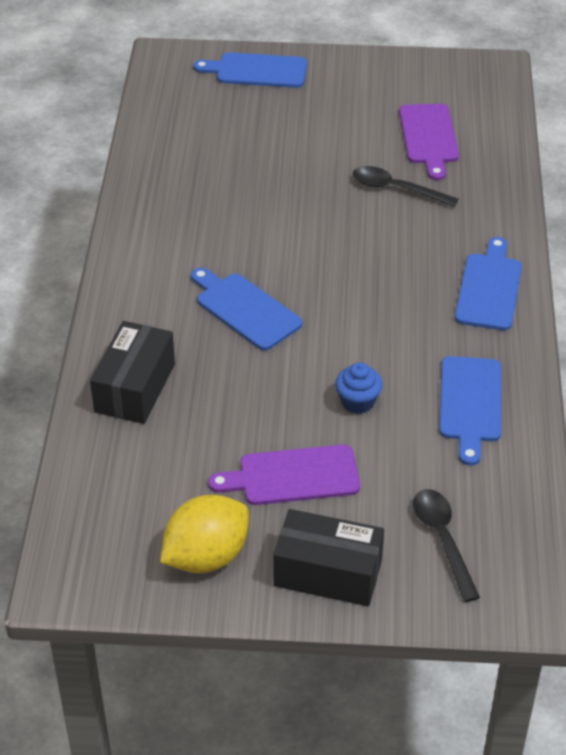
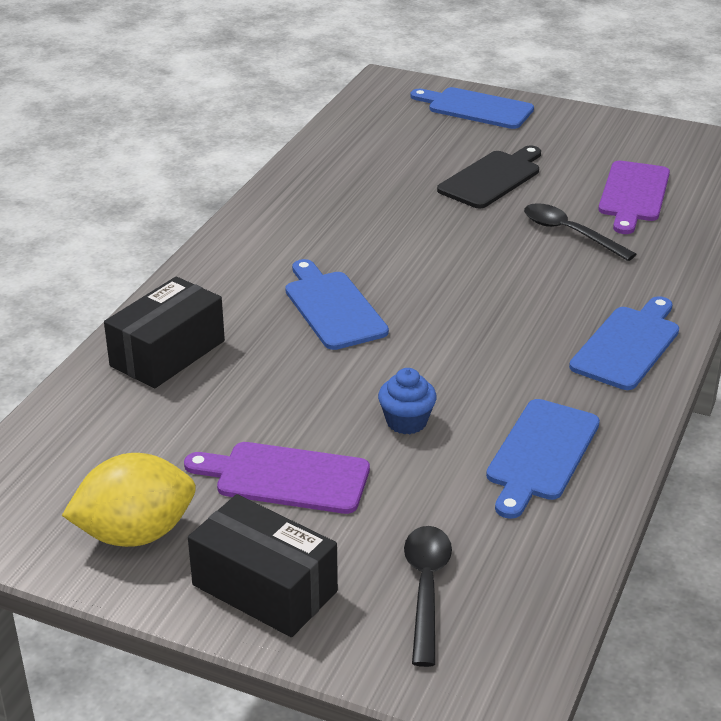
camera: 20 degrees right, 10 degrees down
none -> black cutting board [437,146,541,209]

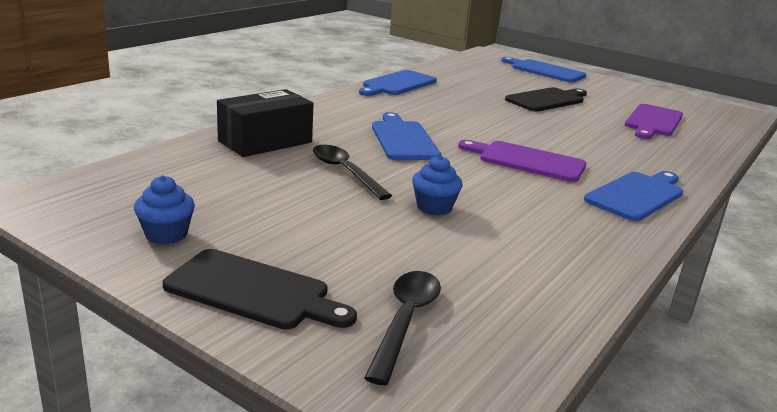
camera: 10 degrees right, 10 degrees down
yellow lemon [62,453,196,547] -> blue cupcake [134,175,195,245]
purple cutting board [184,442,370,514] -> purple cutting board moved to [458,140,586,182]
black box [188,494,338,637] -> black cutting board [162,249,357,329]
blue cutting board [486,399,600,519] -> blue cutting board moved to [359,70,437,96]
black spoon [524,203,636,261] -> black spoon moved to [313,145,392,200]

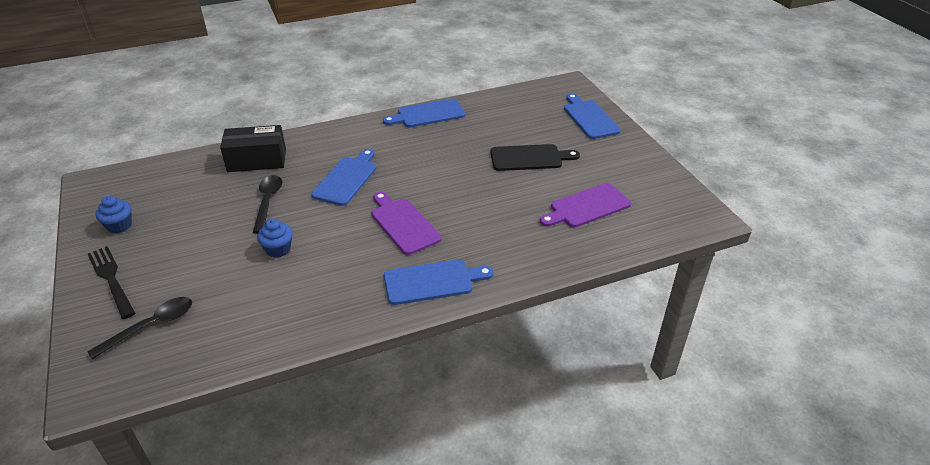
camera: 35 degrees right, 15 degrees up
black cutting board [162,249,357,329] -> black fork [88,246,135,319]

